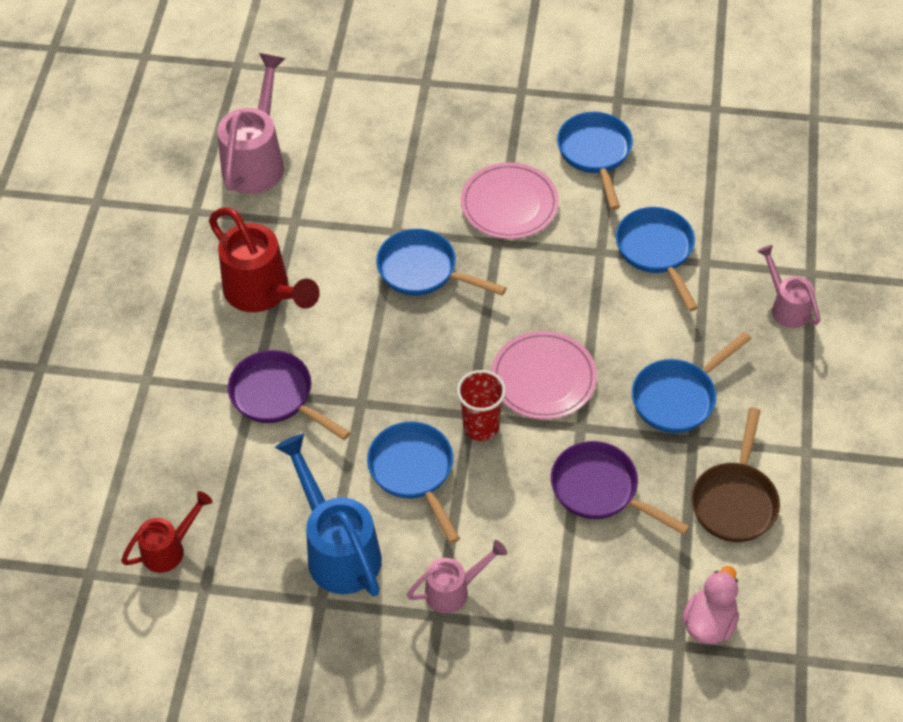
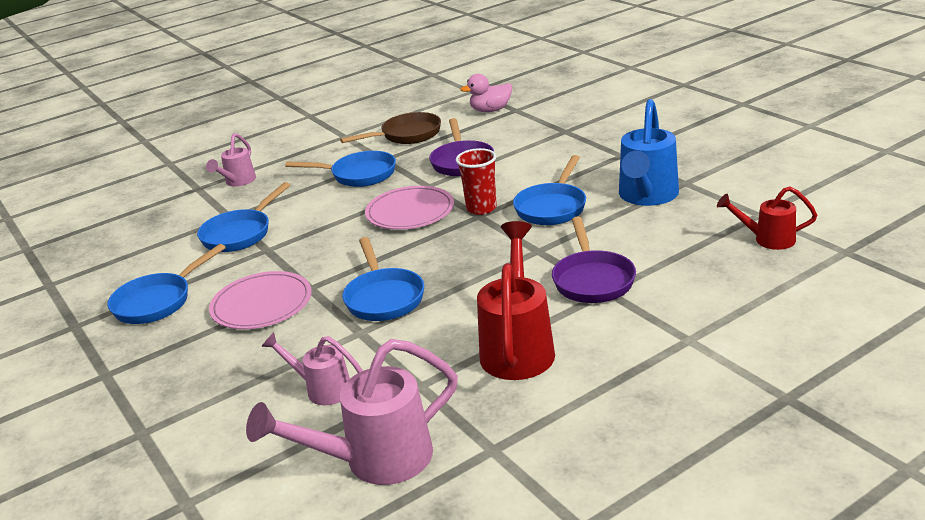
camera: 130 degrees left, 25 degrees down
pink watering can [407,540,507,613] -> pink watering can moved to [261,332,363,405]

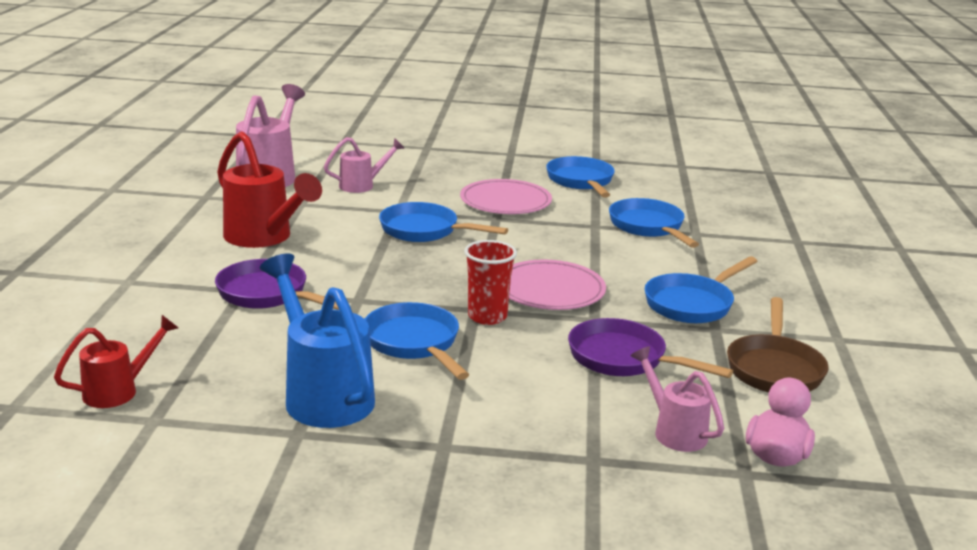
camera: 125 degrees right, 5 degrees down
pink watering can [206,133,256,186] -> pink watering can moved to [630,346,724,452]

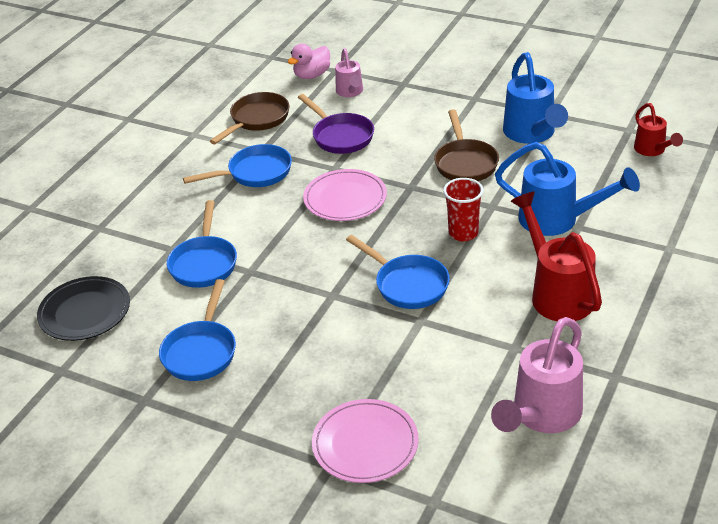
camera: 155 degrees left, 15 degrees up
red watering can [54,315,178,408] -> red watering can turned 90 degrees counterclockwise [634,103,683,156]
purple pan [215,259,339,310] -> blue watering can [495,142,640,236]
pink watering can [324,137,404,193] -> none
blue pan [365,302,469,380] -> brown pan [434,109,499,181]
pink plate [460,179,552,214] -> pink plate moved to [312,399,419,483]
red cup [464,240,517,325] -> red cup moved to [443,178,483,241]
none -> black plate [37,276,130,341]

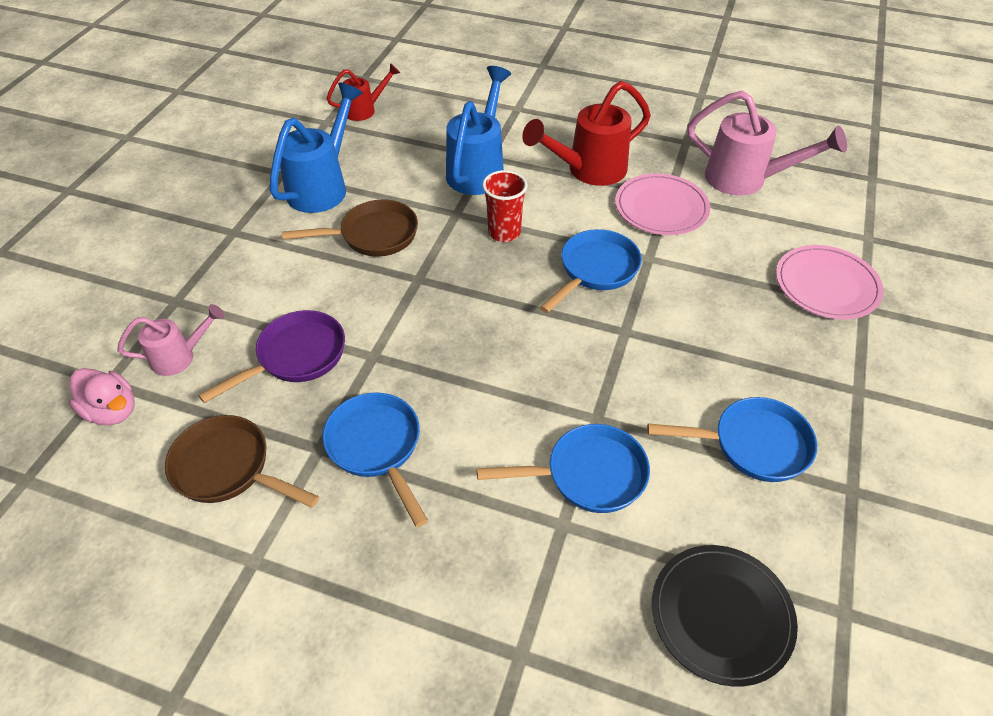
camera: 100 degrees left, 10 degrees up
pink plate [303,169,387,221] -> pink plate moved to [615,173,710,235]
blue watering can [503,52,568,144] -> blue watering can turned 45 degrees counterclockwise [270,82,363,213]

